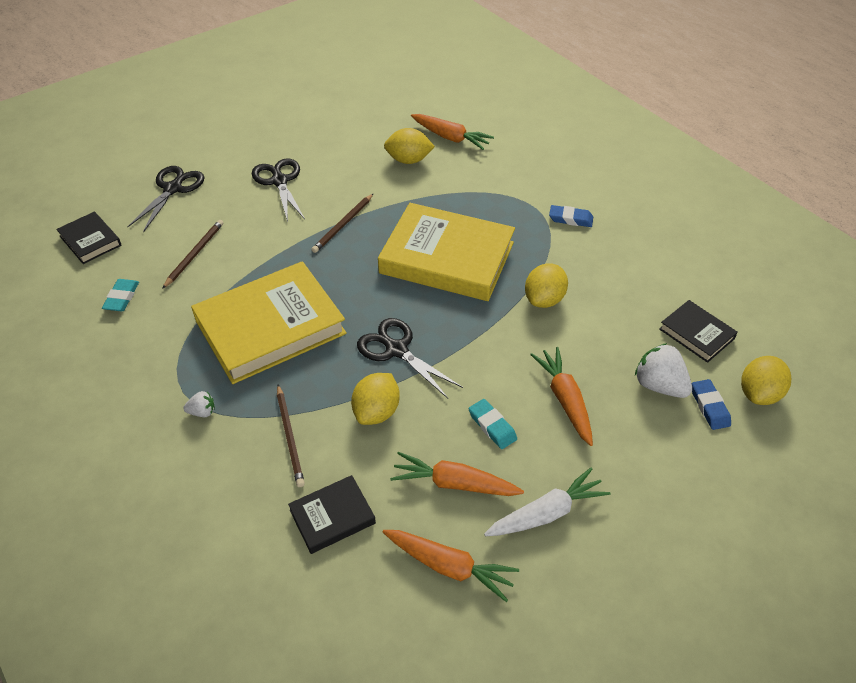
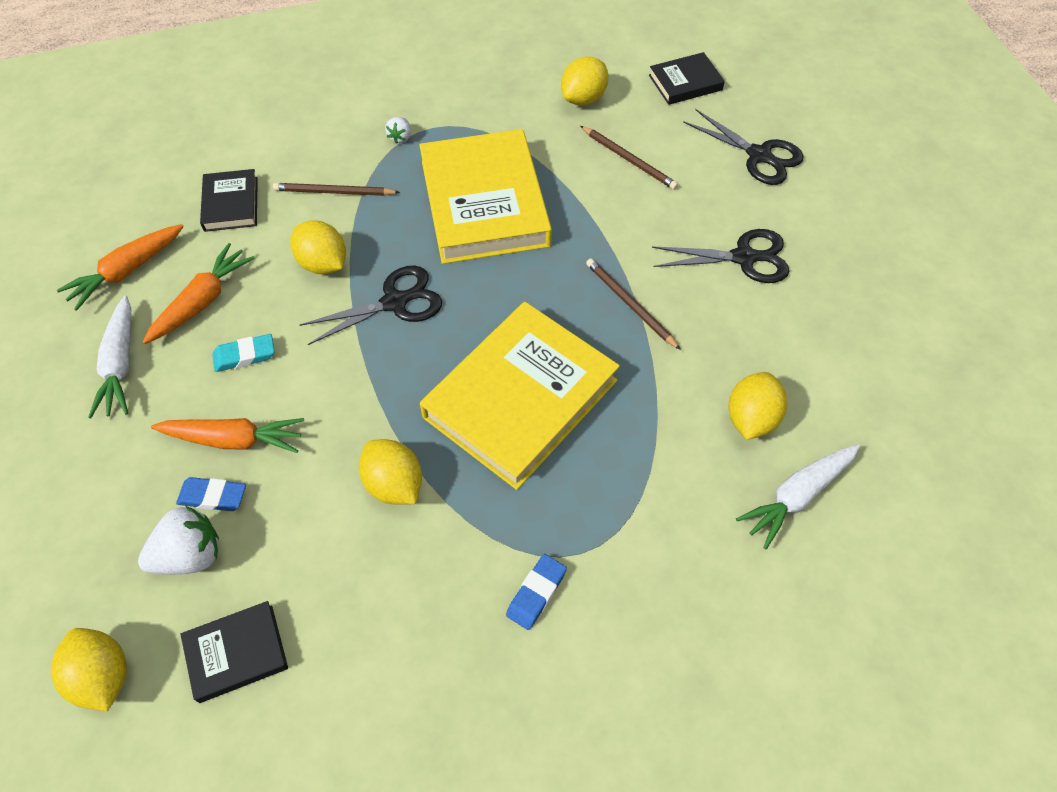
camera: 110 degrees right, 10 degrees up
turquoise eraser [102,279,139,311] -> yellow lemon [561,57,609,106]
orange carrot [411,114,494,150] -> white carrot [736,444,860,549]
blue eraser [692,379,731,430] -> blue eraser moved to [176,477,246,511]

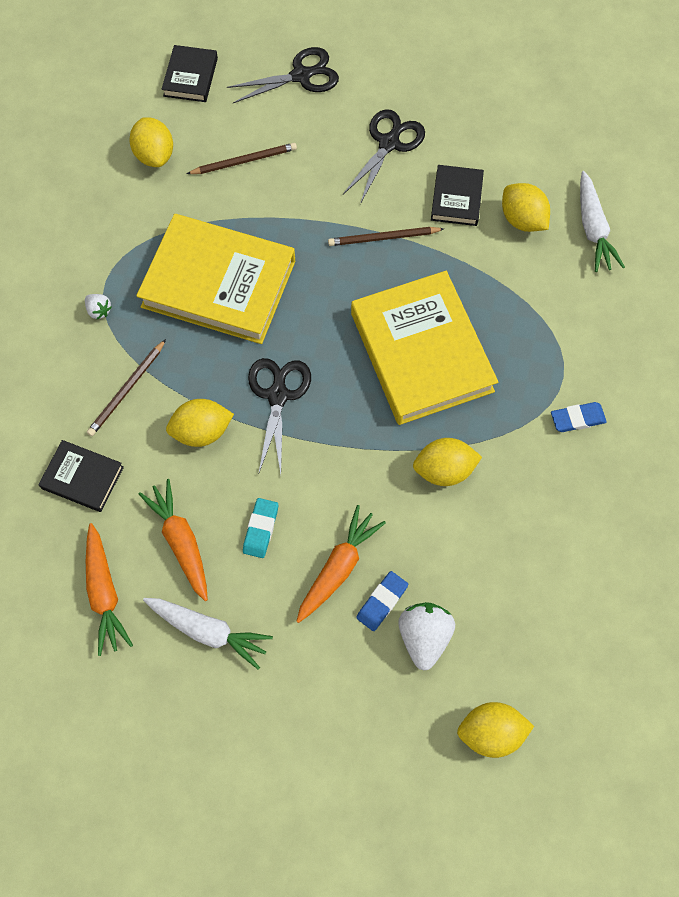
camera: 60 degrees left, 10 degrees up
black book [180,601,288,703] -> black book moved to [431,165,484,226]
blue eraser [506,554,567,630] -> blue eraser turned 75 degrees counterclockwise [551,402,607,432]

